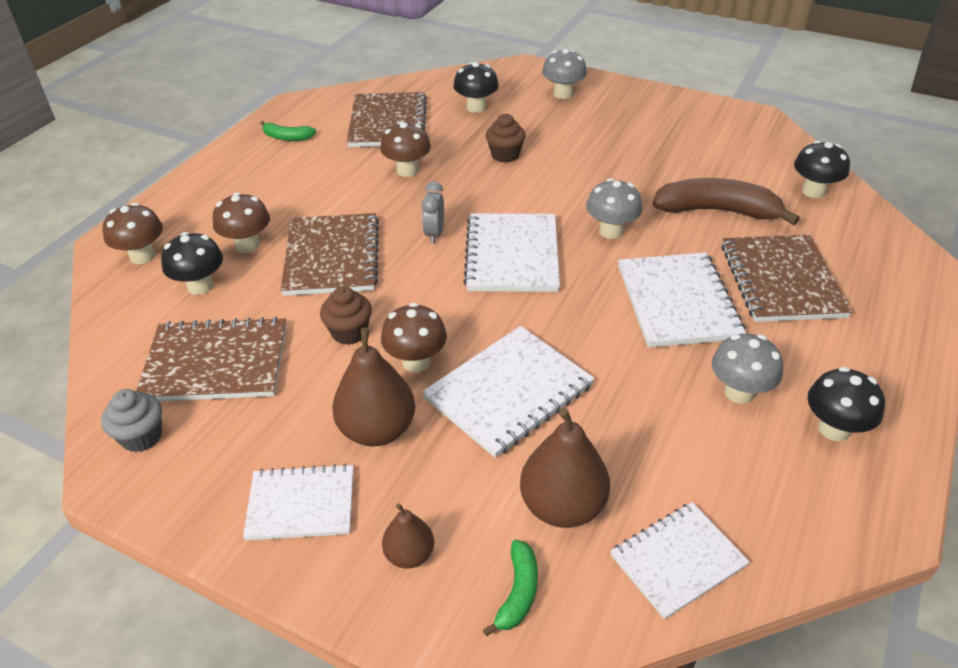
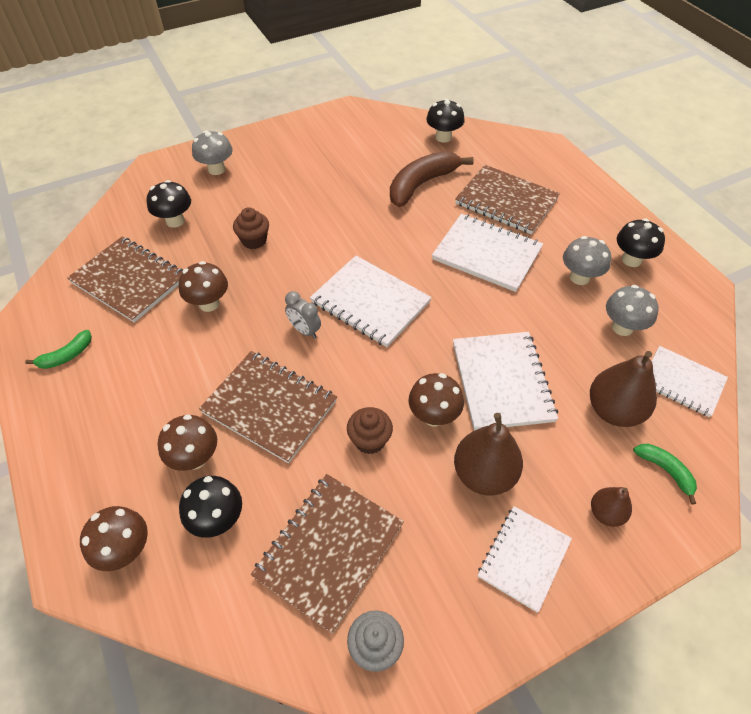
camera: 55 degrees left, 10 degrees up
grey mushroom [586,178,642,239] -> grey mushroom moved to [606,285,659,336]
white notebook [610,502,750,620] -> white notebook turned 60 degrees counterclockwise [652,346,728,417]

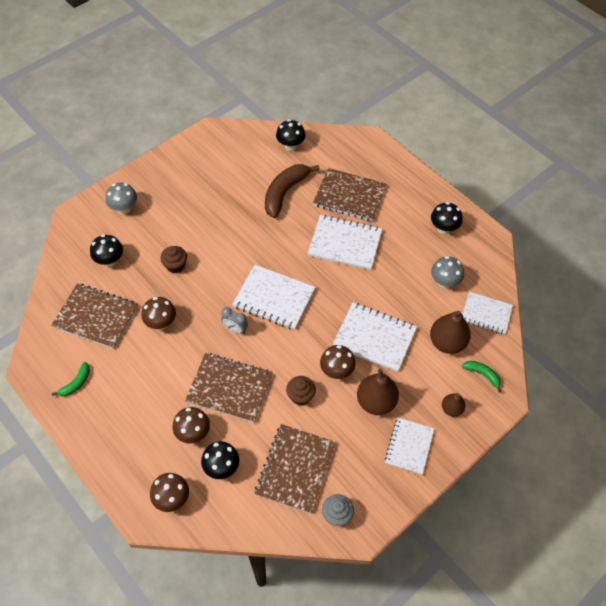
camera: 15 degrees left, 5 degrees up
white notebook [453,332,558,431] -> white notebook turned 45 degrees counterclockwise [332,302,417,372]
grey mushroom [563,236,611,285] -> none

